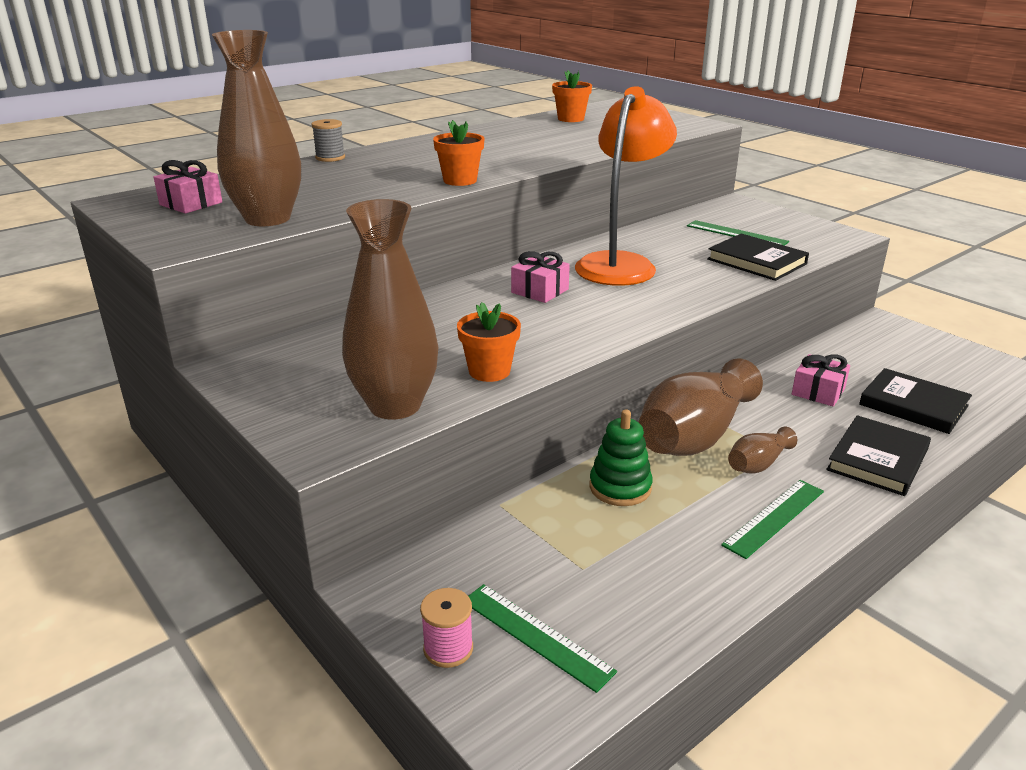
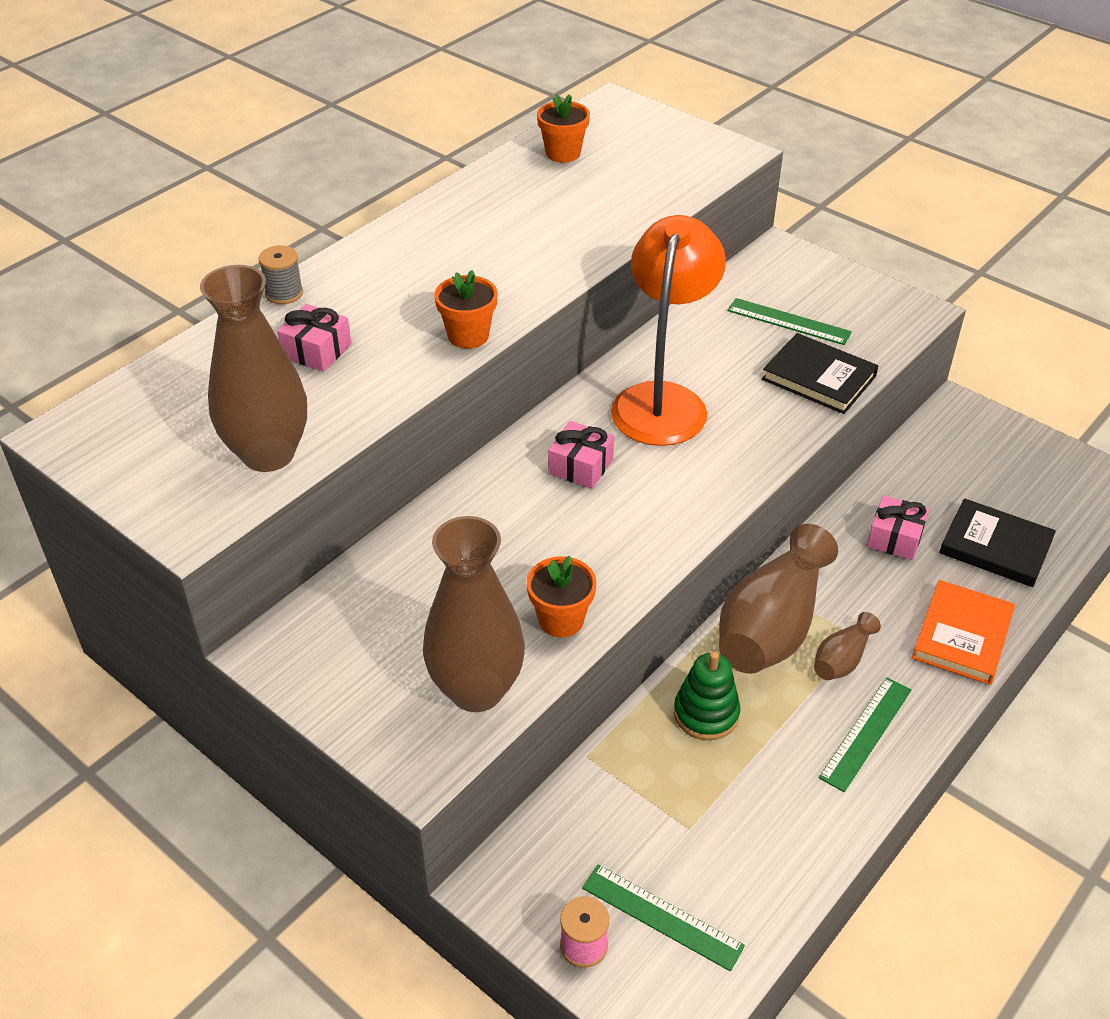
camera: 10 degrees left, 15 degrees up
pink gift [154,160,222,214] -> pink gift moved to [277,304,351,372]
black book [826,415,931,496] -> orange book [912,580,1015,685]

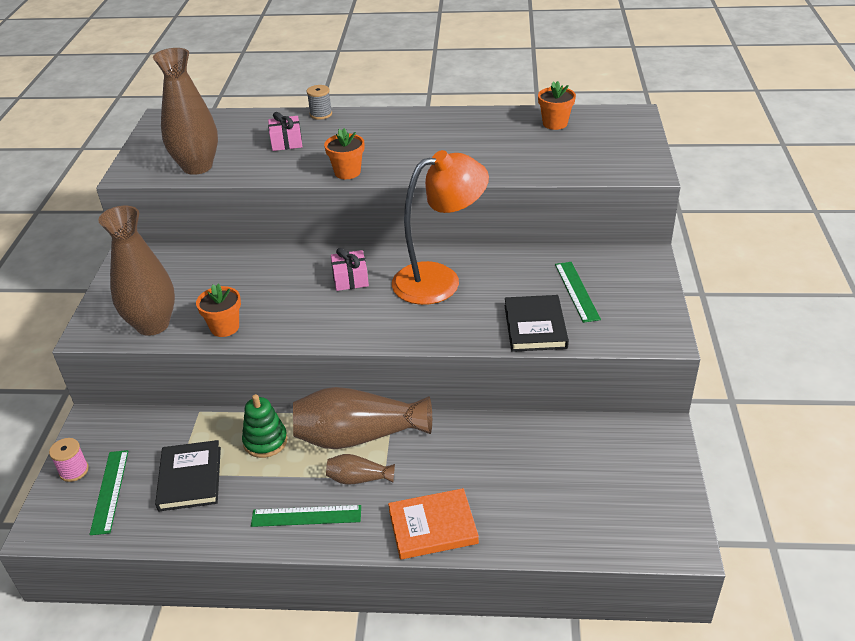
camera: 55 degrees right, 5 degrees down
pink gift [867,495,929,560] -> none
black book [939,498,1056,587] -> black book moved to [155,440,221,511]

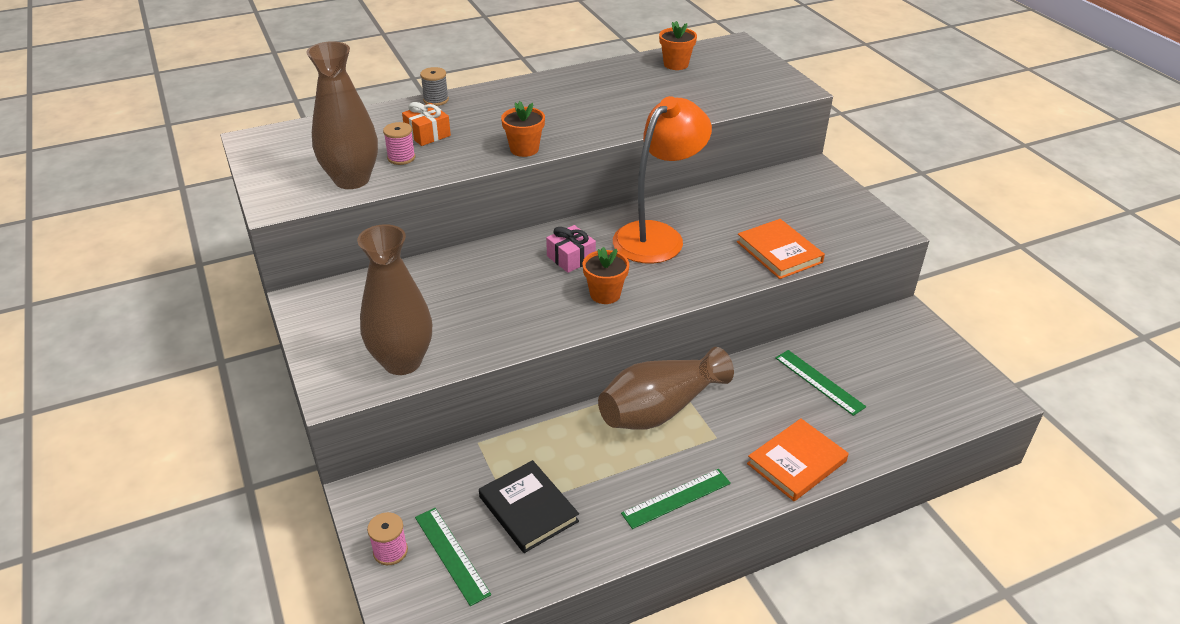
camera: 30 degrees left, 0 degrees up
orange flower pot [196,284,241,337] -> orange flower pot moved to [583,247,629,304]
green stacking toy [242,394,288,458] -> none
pink gift [268,112,302,151] -> orange gift [402,102,451,146]
brown vase [326,454,395,485] -> none
black book [504,295,569,352] -> orange book [737,219,825,279]
green ruler [555,262,601,323] -> green ruler moved to [775,350,866,416]
none -> pink spool [383,122,415,165]

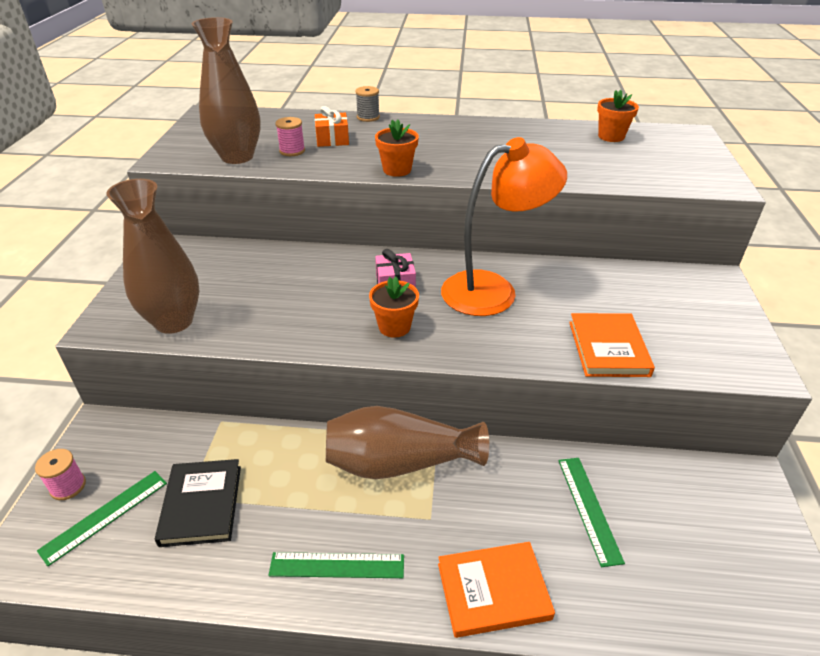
camera: 30 degrees right, 0 degrees up
green ruler [415,508,491,606] -> green ruler turned 45 degrees clockwise [37,471,167,566]

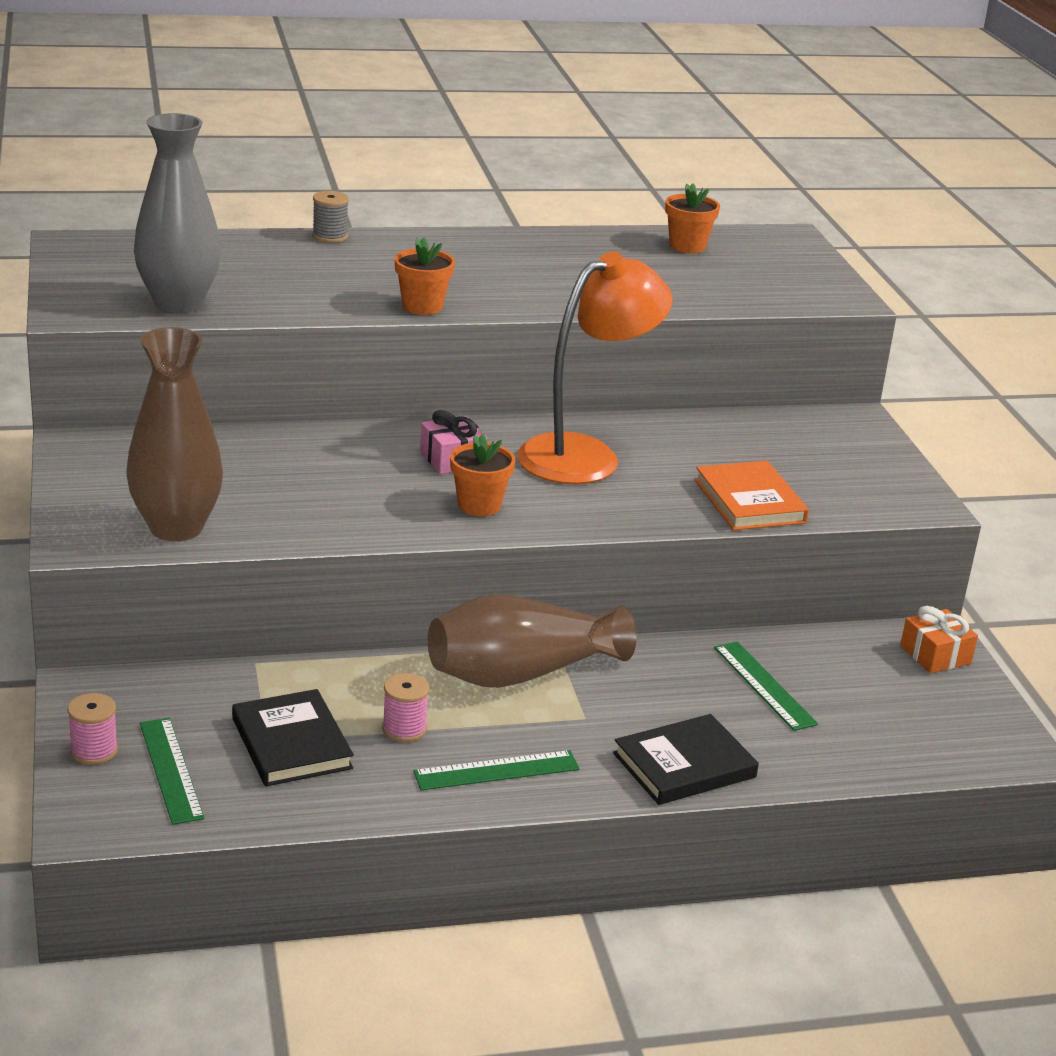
camera: 20 degrees left, 10 degrees down
green ruler [37,471,167,566] -> green ruler turned 45 degrees counterclockwise [140,718,204,825]
brown vase [191,17,261,164] -> grey vase [134,113,221,313]
pink spool [276,117,305,156] -> pink spool moved to [382,673,430,742]
orange gift [315,106,349,147] -> orange gift moved to [900,606,978,673]
orange book [438,542,555,638] -> black book [613,714,759,805]

